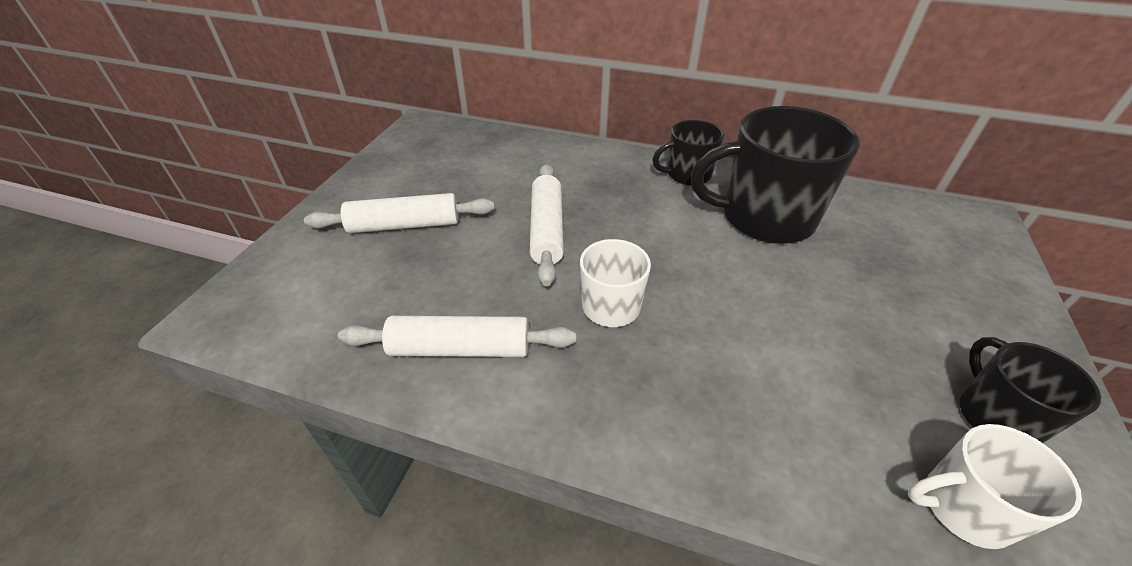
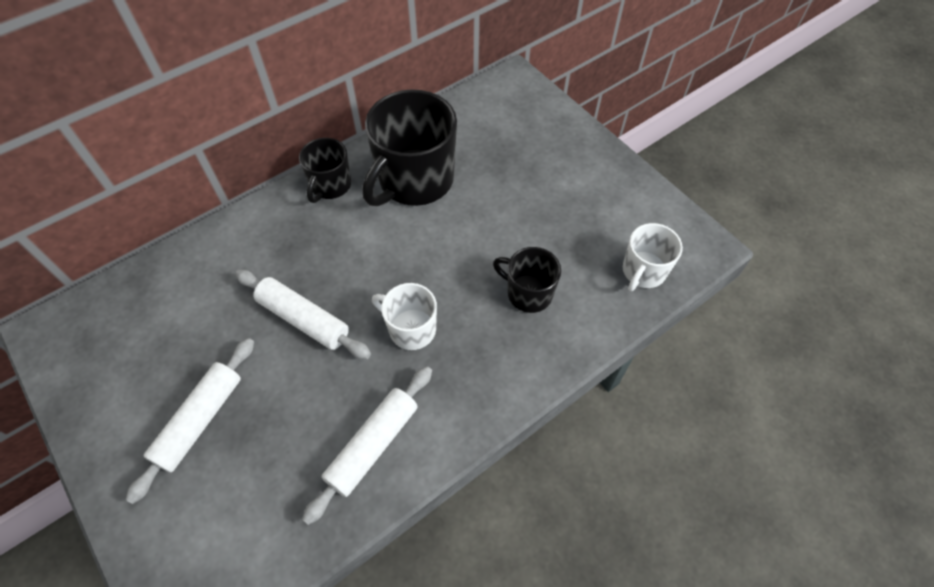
camera: 55 degrees left, 15 degrees up
black mug [960,337,1101,443] -> black mug moved to [493,247,561,313]

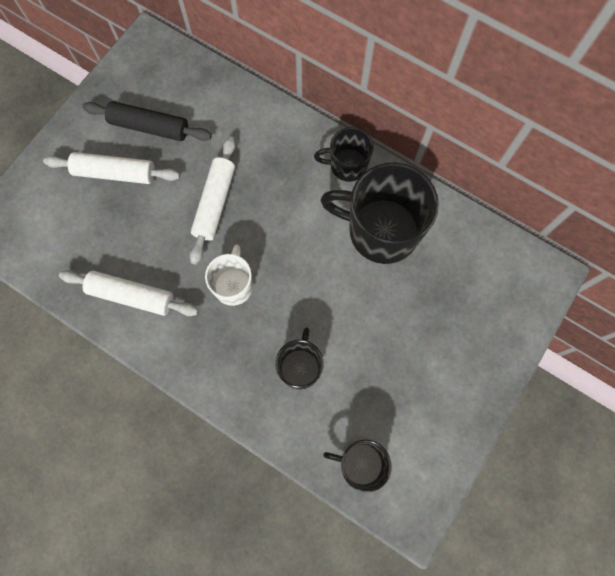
camera: 70 degrees right, 15 degrees up
white mug [623,223,683,291] -> black mug [323,439,392,492]
none -> black rolling pin [82,101,212,141]

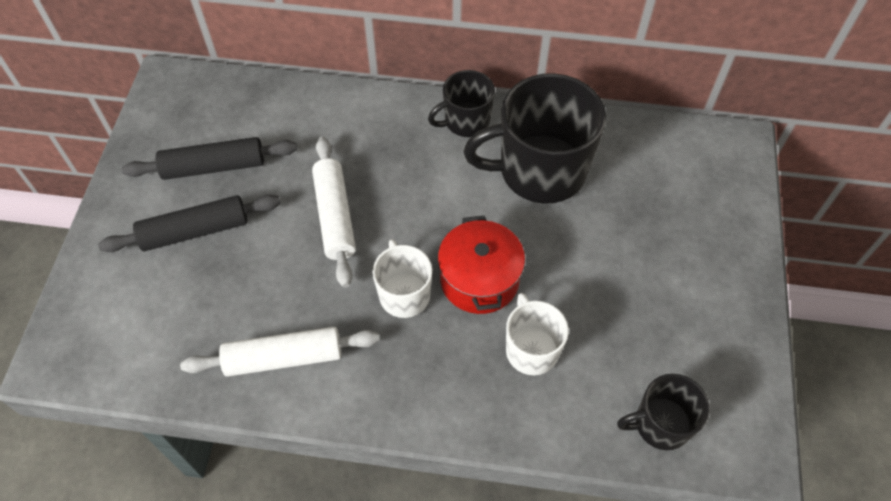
camera: 25 degrees left, 15 degrees down
white rolling pin [43,152,180,184] -> black rolling pin [98,195,280,252]
black mug [275,327,324,389] -> white mug [506,293,569,375]
none -> red pot [438,216,525,314]

